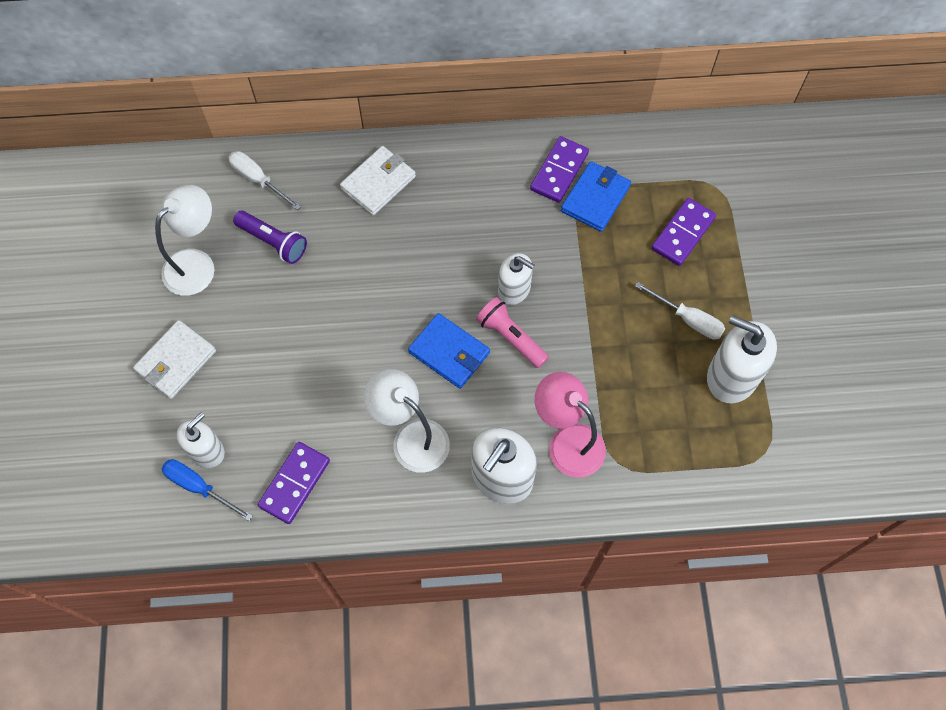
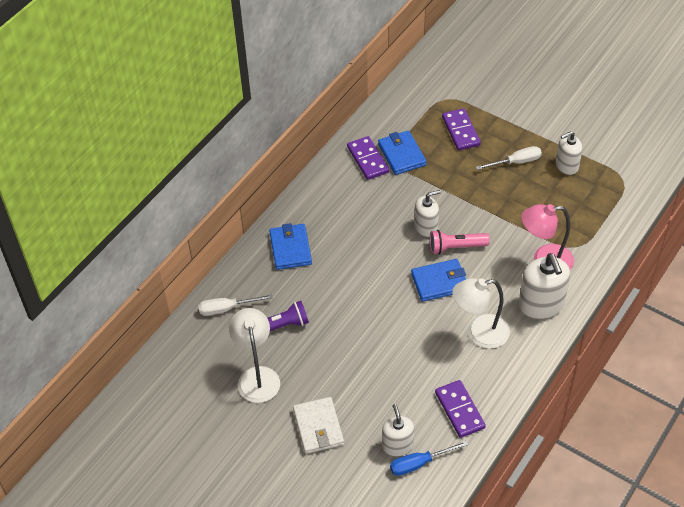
camera: 50 degrees left, 15 degrees down
white wallet [340,146,416,215] -> blue wallet [269,223,312,270]
white soap dispenser [707,315,777,404] -> white soap dispenser [556,131,583,175], size x0.63

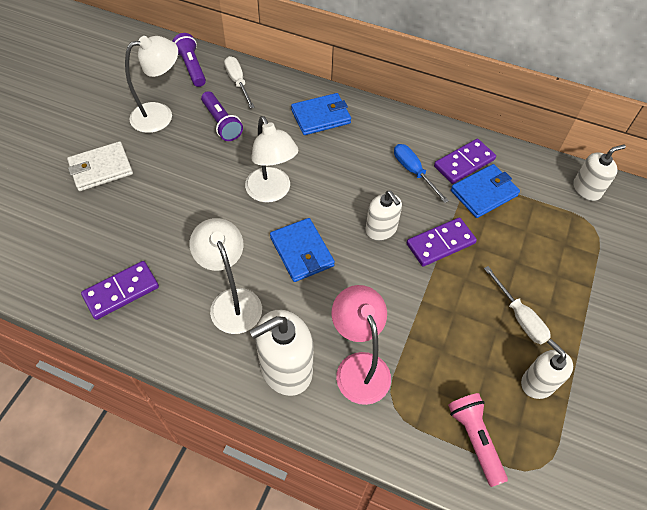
camera: 75 degrees right, 5 degrees up
white soap dispenser [382,404,415,456] -> white soap dispenser moved to [573,144,626,201]
blue screwdriver [390,441,468,476] -> blue screwdriver moved to [394,144,449,203]
pink flashlight [430,230,490,254] -> pink flashlight moved to [448,393,508,487]
purple domino [442,108,481,151] -> purple domino moved to [407,217,477,267]
none -> purple flashlight [172,33,206,87]
none -> white lamp [245,116,299,203]

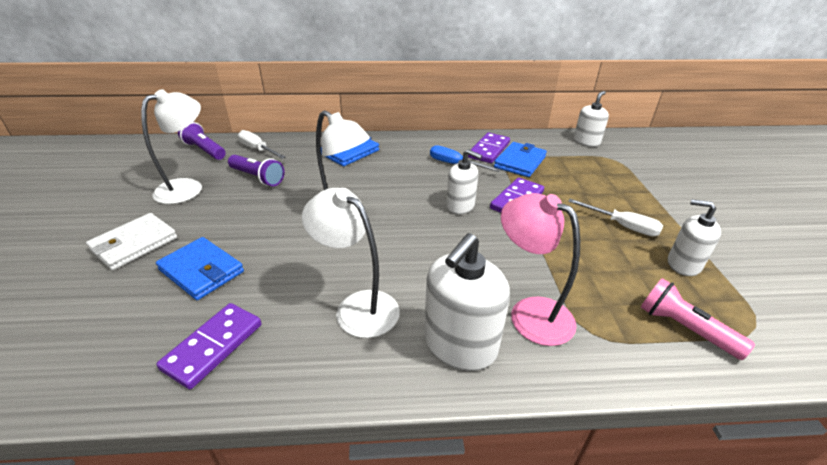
camera: 25 degrees left, 20 degrees down
blue wallet [270,218,335,282] -> blue wallet moved to [156,237,244,300]

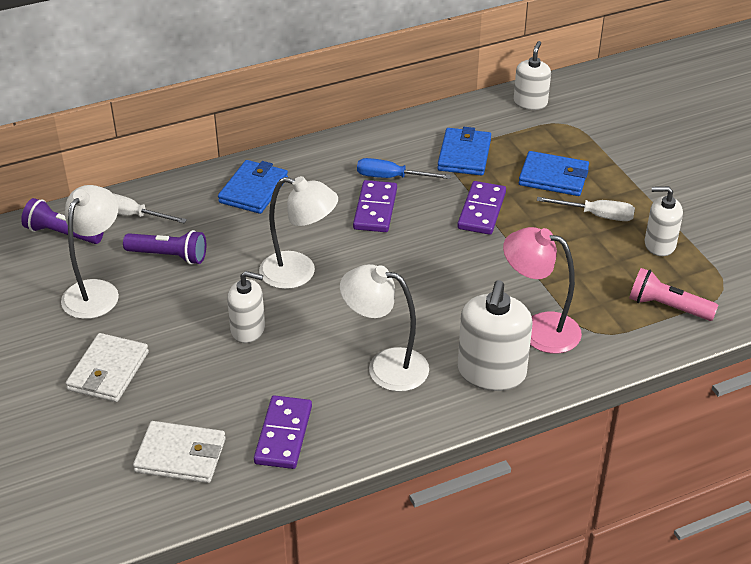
camera: 20 degrees left, 5 degrees up
blue wallet [156,237,244,300] -> blue wallet moved to [519,151,589,196]
white soap dispenser [446,149,482,214] -> white soap dispenser moved to [227,271,265,343]
purple domino [468,132,510,163] -> purple domino moved to [353,180,397,232]
none -> white wallet [133,421,226,483]

